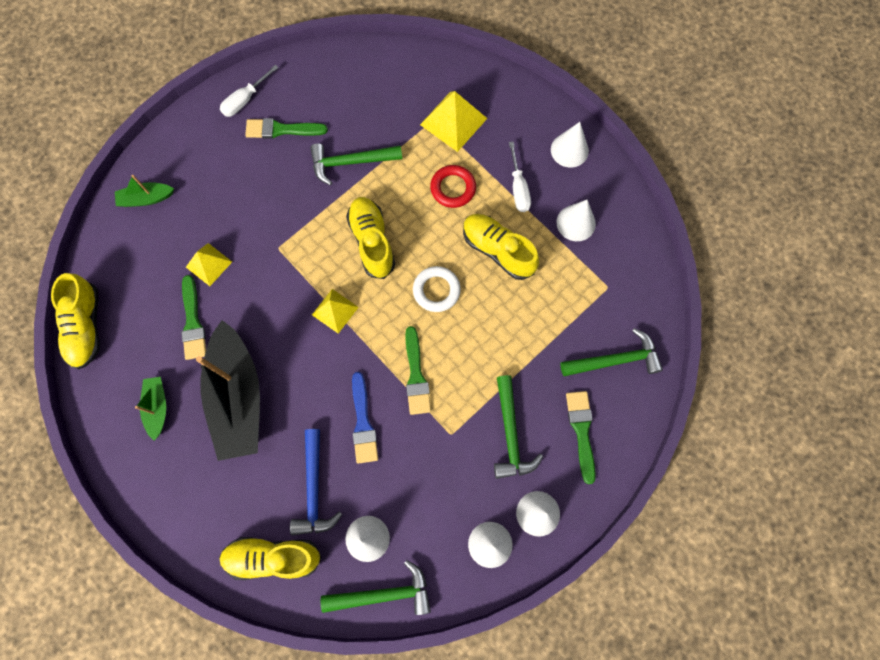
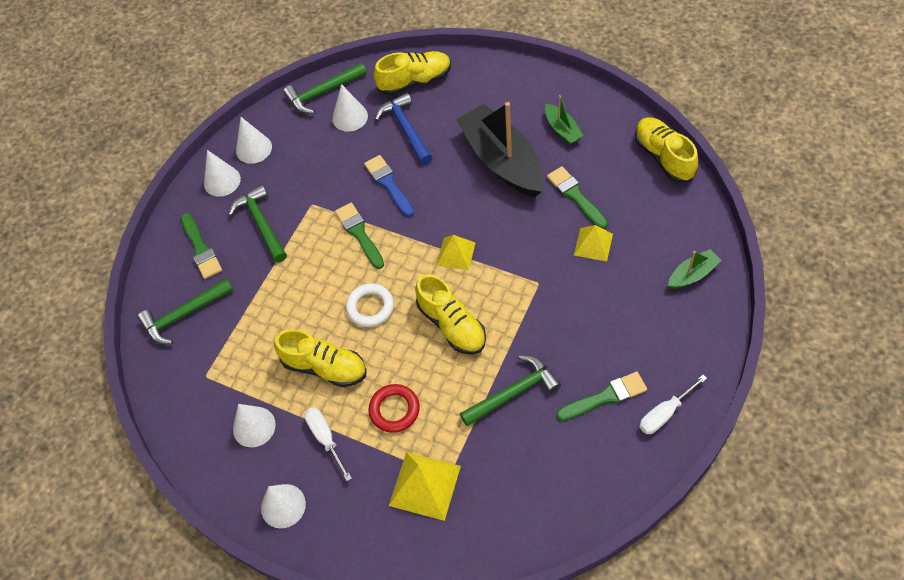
camera: 165 degrees right, 15 degrees down
white screwdriver [220,65,279,117] -> white screwdriver turned 150 degrees counterclockwise [640,375,707,434]

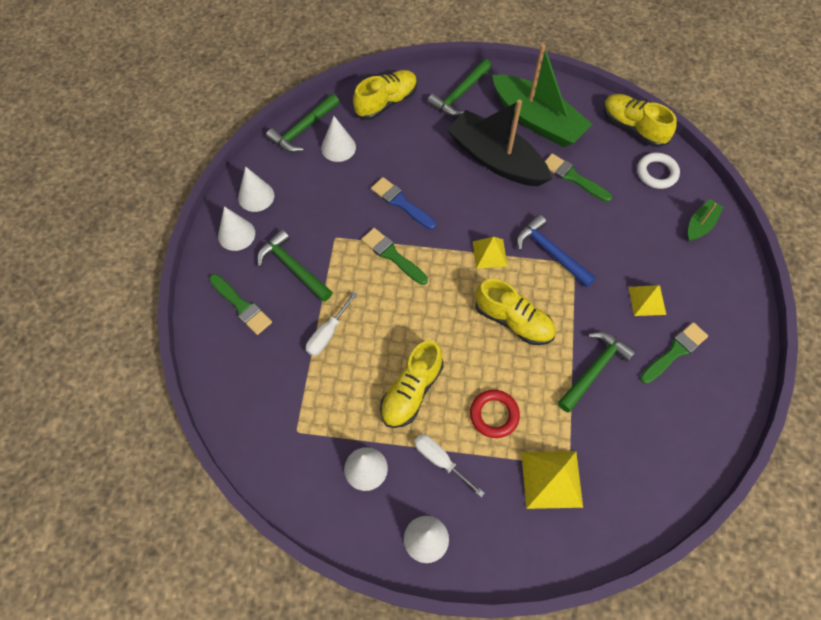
camera: 25 degrees left, 5 degrees up
green hammer [138,278,233,344] -> green hammer moved to [427,59,492,116]
yellow shoe [274,329,367,387] -> yellow shoe turned 120 degrees clockwise [380,340,444,428]
white ring [346,283,394,327] -> white ring moved to [637,152,680,189]
blue hammer [375,92,432,164] -> blue hammer moved to [517,214,596,287]
green boat [545,95,583,144] -> green boat [492,44,592,147], size x2.18
yellow pyramid [574,225,613,262] -> yellow pyramid moved to [629,285,666,316]
white screwdriver [640,375,707,434] -> white screwdriver moved to [306,292,357,356]

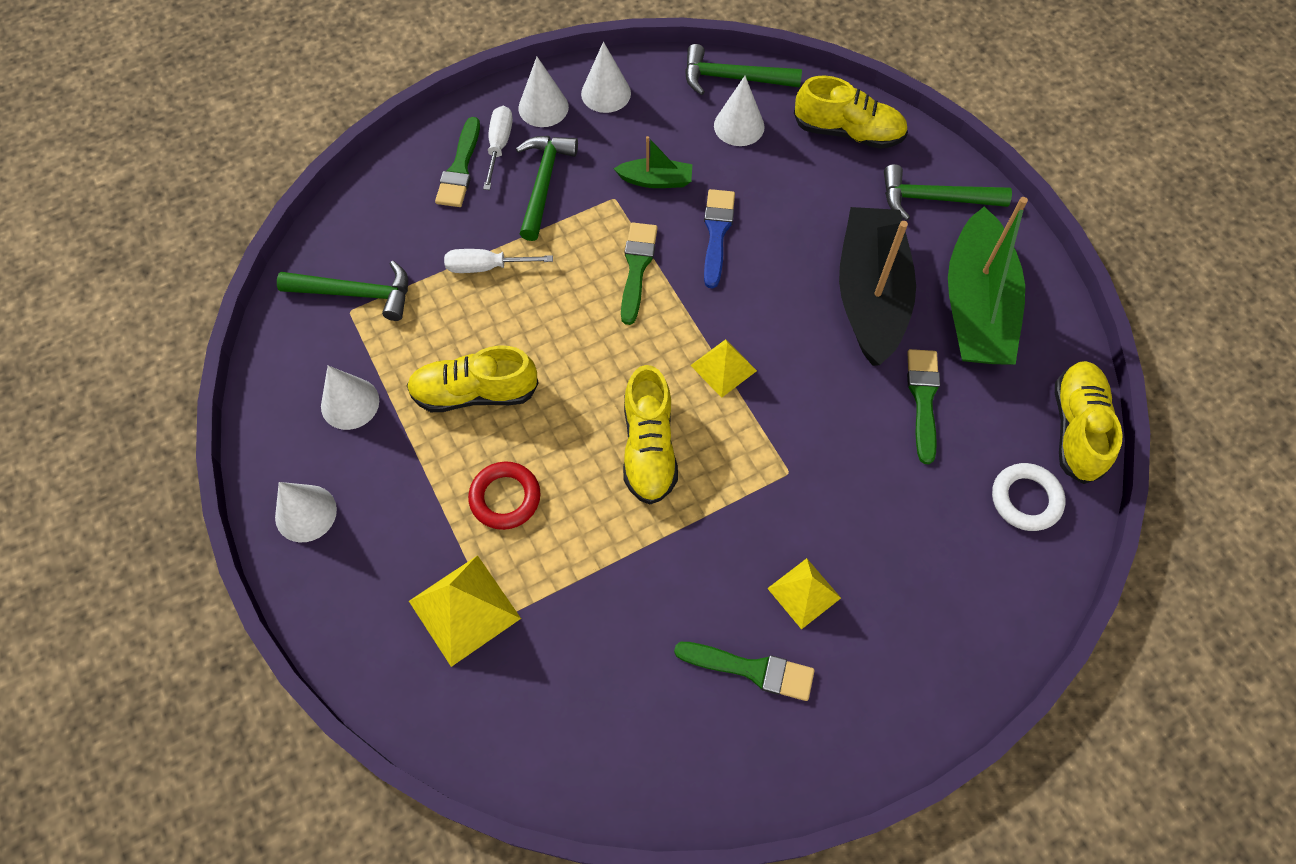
camera: 55 degrees right, 0 degrees up
white screwdriver [414,434,485,497] -> white screwdriver moved to [483,106,513,190]
blue hammer [517,214,596,287] -> none
green hammer [558,332,636,412] -> green hammer moved to [277,261,408,321]
green boat [688,199,723,242] -> green boat moved to [614,136,692,188]

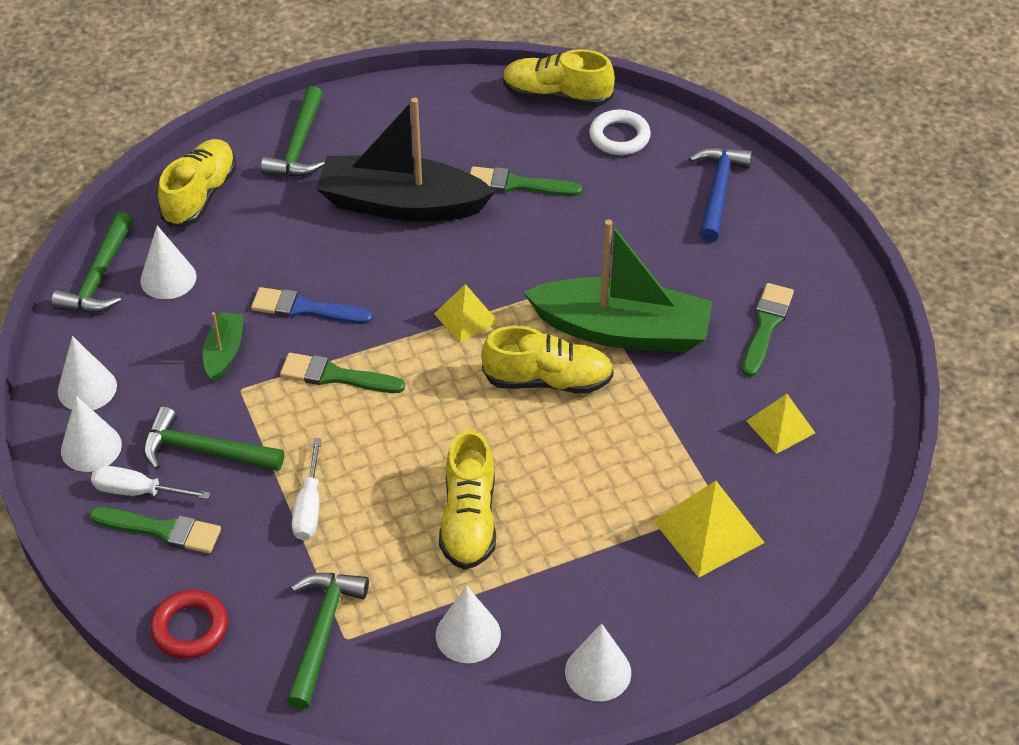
camera: 85 degrees left, 15 degrees down
red ring [468,462,541,530] -> red ring moved to [150,590,228,659]
yellow pyramid [767,558,841,630] -> yellow pyramid moved to [746,394,815,454]
green boat [948,197,1028,365] -> green boat moved to [523,220,713,352]
none -> blue hammer [689,147,752,242]

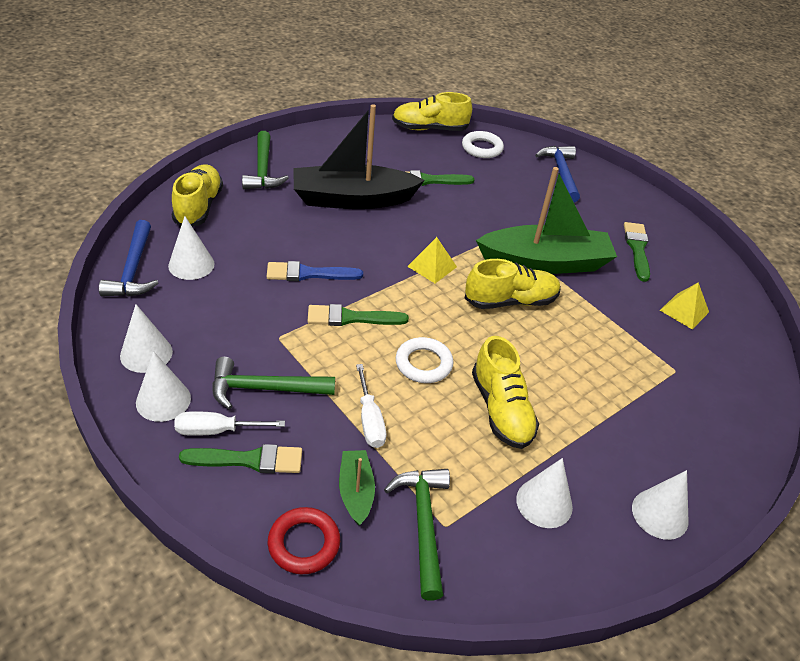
camera: 20 degrees left, 5 degrees down
green hammer [52,211,133,313] -> blue hammer [99,220,158,297]
green boat [203,312,244,382] -> green boat moved to [339,450,375,525]
yellow pyramid [653,481,765,578] -> none
none -> white ring [396,337,453,383]

